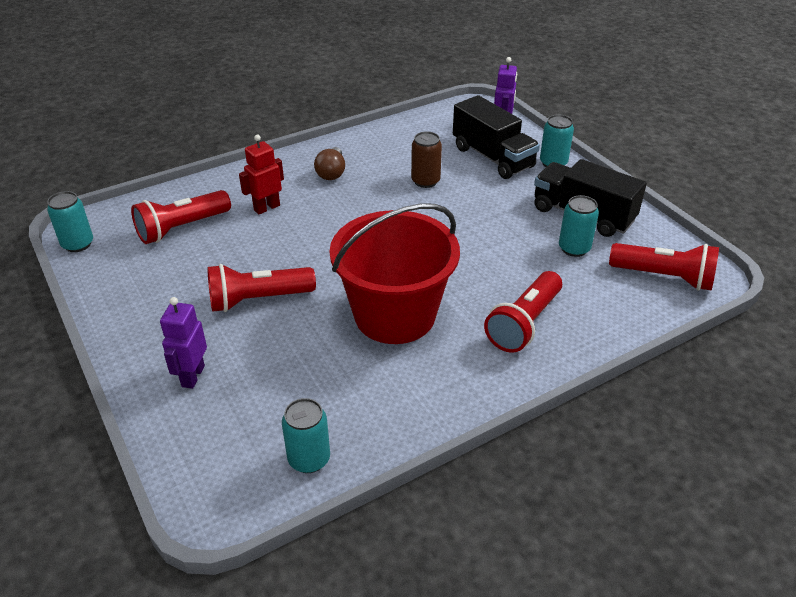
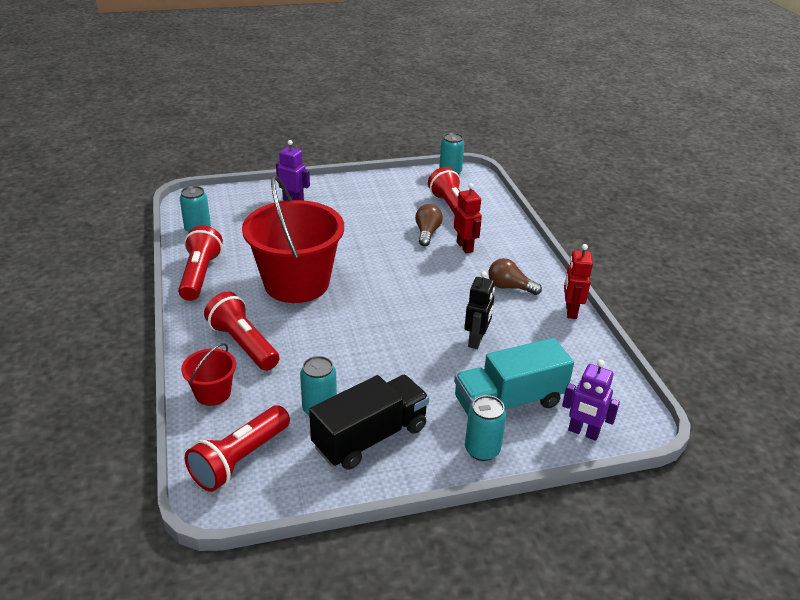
camera: 105 degrees right, 5 degrees down
red flashlight [207,264,316,312] -> red flashlight moved to [178,225,223,301]
brown can [411,131,442,188] -> black robot [464,271,495,349]
black truck [453,95,540,179] -> turquoise truck [454,338,574,415]
none -> red bucket [181,343,236,406]
none -> brown light bulb [415,204,443,246]
none -> red robot [564,244,593,319]

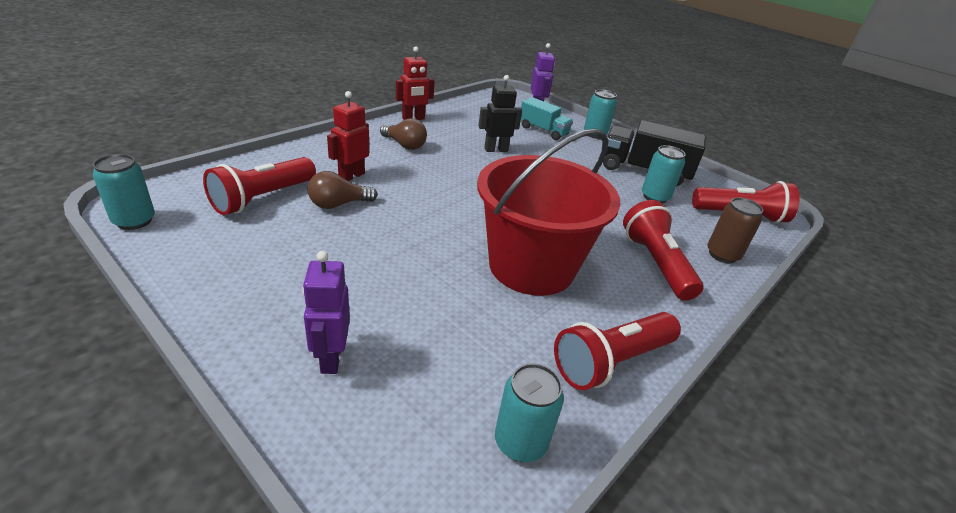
camera: 125 degrees left, 0 degrees up
red bucket [181,343,236,406] -> brown can [707,197,763,264]
red flashlight [204,291,279,371] -> red flashlight turned 150 degrees clockwise [623,200,703,301]
turquoise truck [454,338,574,415] -> turquoise truck [521,97,573,140], size x0.62
brown light bulb [488,258,542,295] -> brown light bulb turned 45 degrees counterclockwise [380,118,427,150]

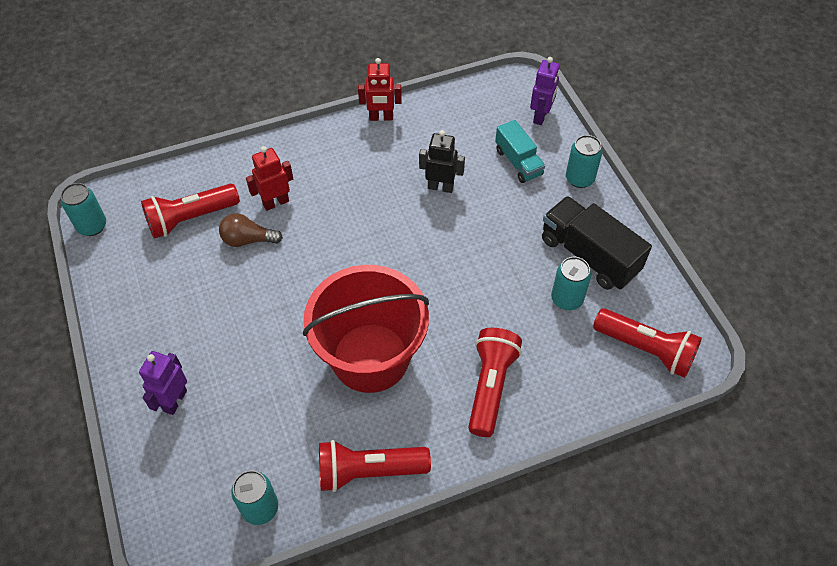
camera: 30 degrees right, 20 degrees up
brown light bulb [380,118,427,150] -> none
brown can [707,197,763,264] -> none

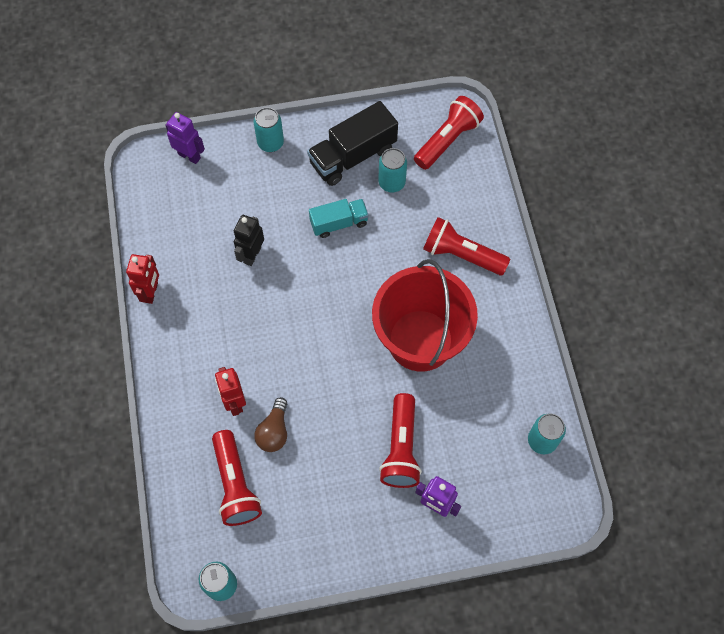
camera: 80 degrees left, 10 degrees up
red flashlight [319,440,431,492] -> red flashlight moved to [379,393,422,488]
turquoise truck [495,120,545,183] -> turquoise truck moved to [309,199,369,238]

